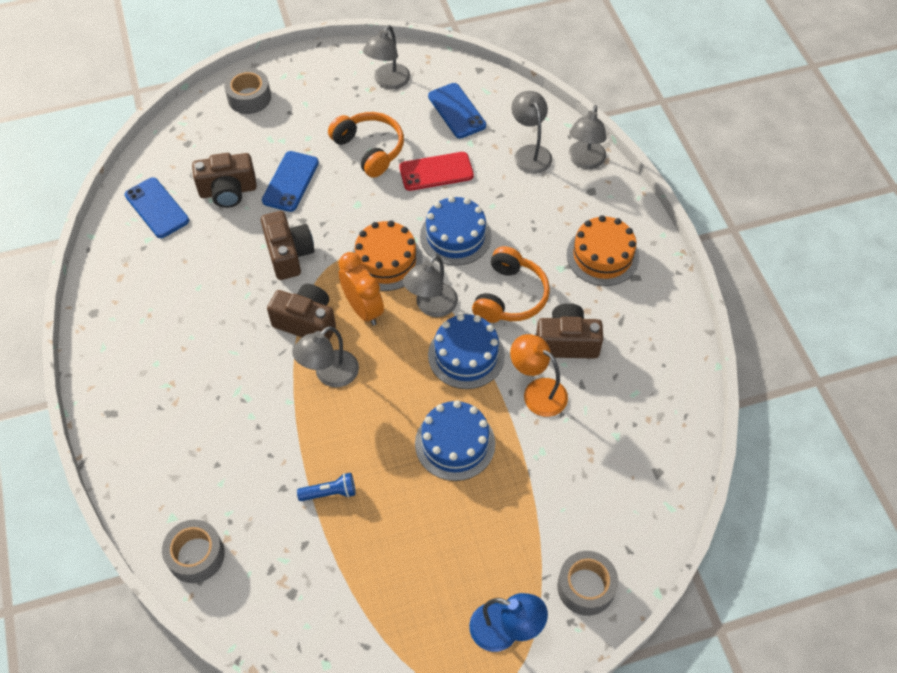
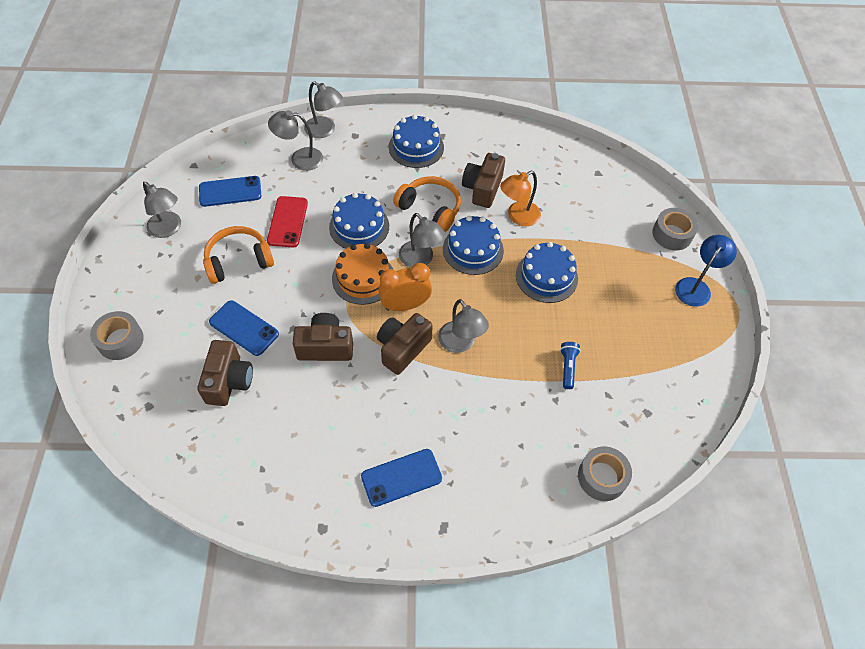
camera: 75 degrees left, 0 degrees up
blue phone [125,177,189,238] -> blue phone moved to [361,449,442,507]
orange cake [567,215,639,286] -> blue cake [389,115,444,168]

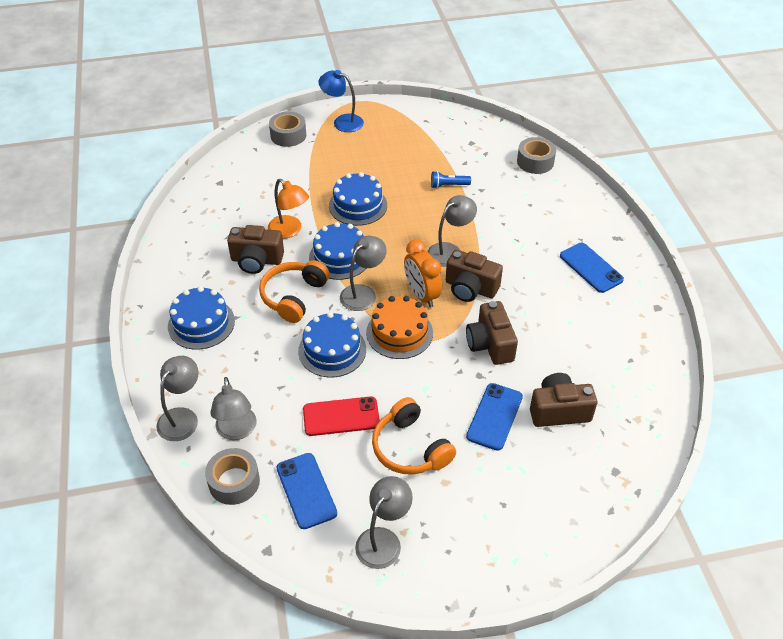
camera: 100 degrees left, 10 degrees down
grey tape [90,311,144,360] -> grey tape moved to [205,448,260,505]

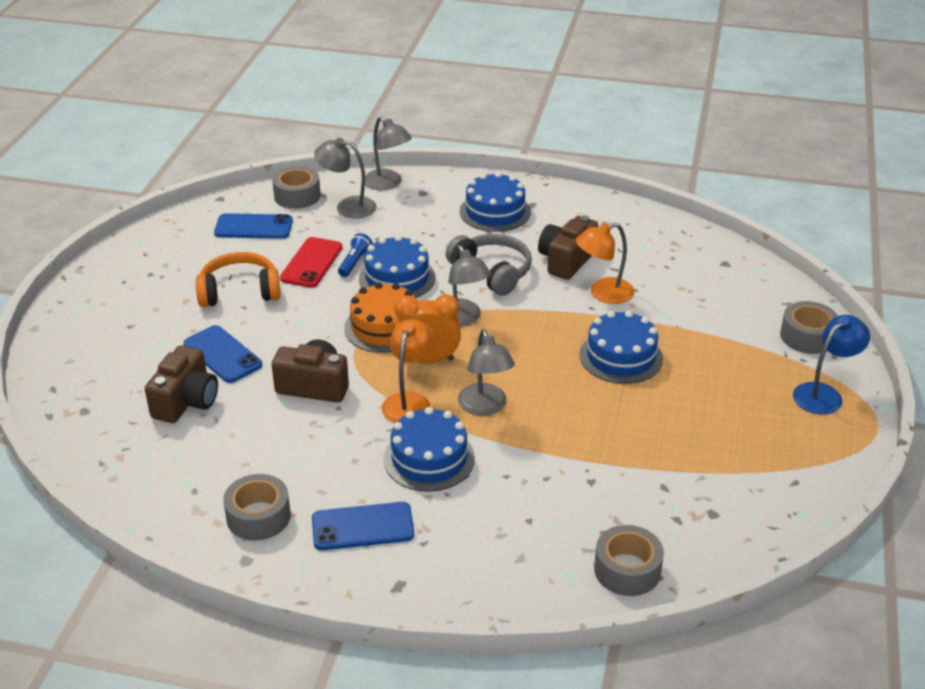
camera: 115 degrees right, 10 degrees down
orange headphones [259,260,330,323] -> grey headphones [446,234,532,296]
blue cake [309,222,367,280] -> blue cake moved to [384,407,475,492]
grey lamp [355,476,413,569] -> none
blue flashlight [431,171,471,189] -> blue flashlight moved to [338,233,373,277]
brown camera [446,250,503,302] -> orange lamp [382,319,436,423]
none -> grey tape [223,474,291,541]

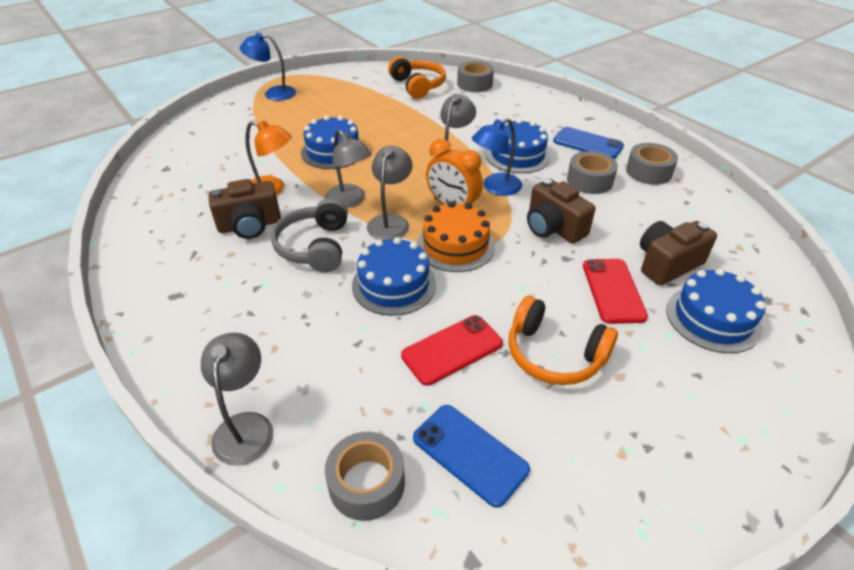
camera: 140 degrees left, 5 degrees up
blue phone [184,325,262,383] -> red phone [583,259,648,324]
grey lamp [314,138,377,219] -> grey lamp moved to [325,129,372,208]
blue flashlight [338,233,373,277] -> none
orange lamp [382,319,436,423] -> blue lamp [472,118,522,196]
blue cake [460,172,531,232] -> blue cake moved to [666,268,766,353]
grey tape [780,301,838,354] -> grey tape moved to [567,151,618,194]
none -> orange headphones [388,56,446,99]

